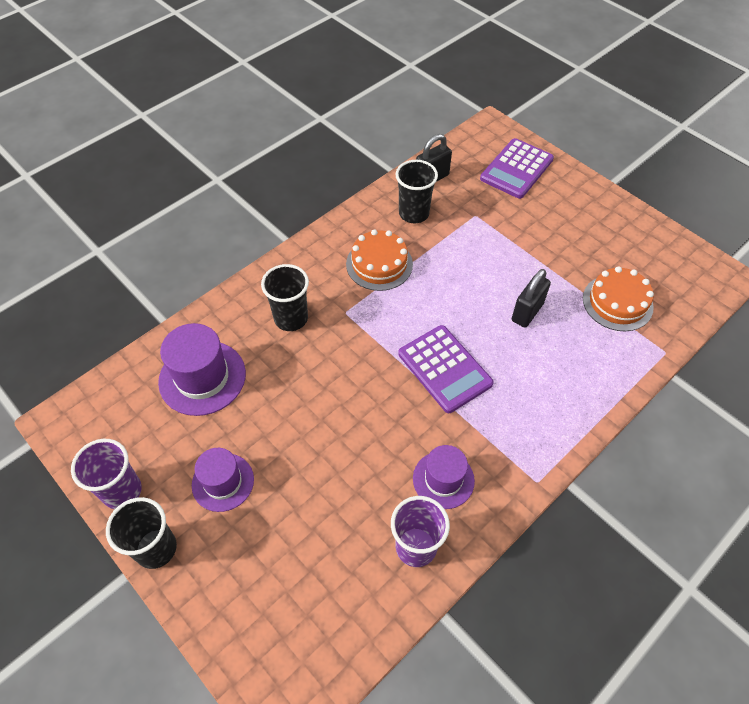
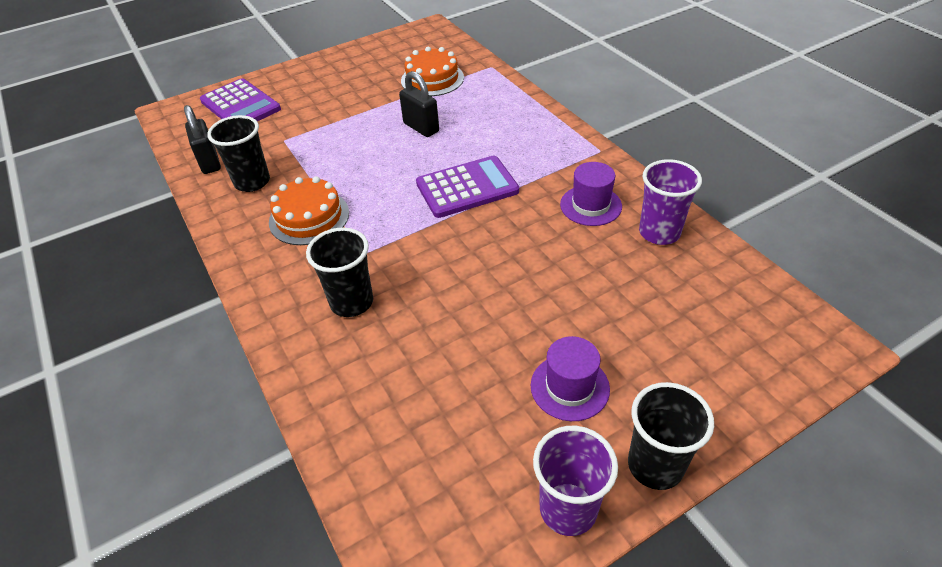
camera: 75 degrees left, 10 degrees down
purple hat [158,323,246,416] -> none

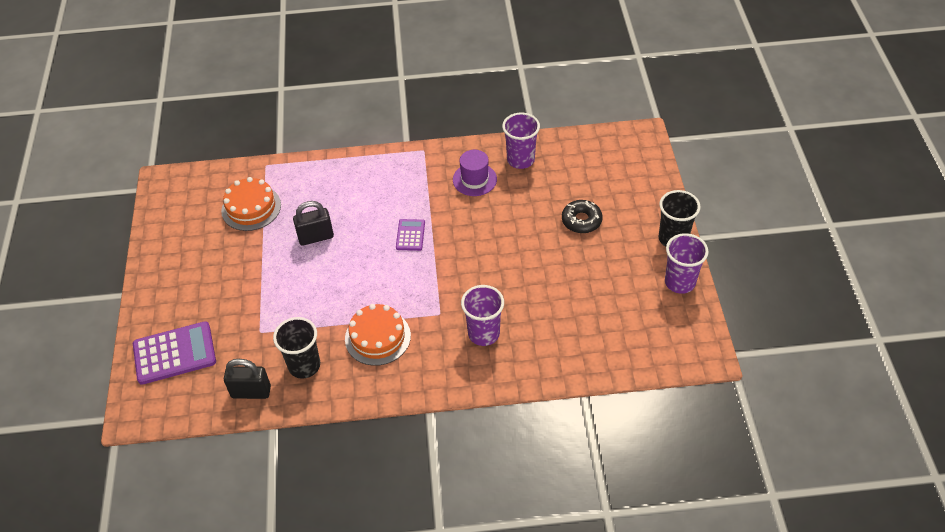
camera: 65 degrees left, 5 degrees up
black cup [306,228,373,317] -> purple cup [461,285,504,346]
purple calculator [416,155,519,218] -> purple calculator [396,219,425,251], size x0.54
purple hat [531,336,610,421] -> none
none -> black donut [562,200,603,233]

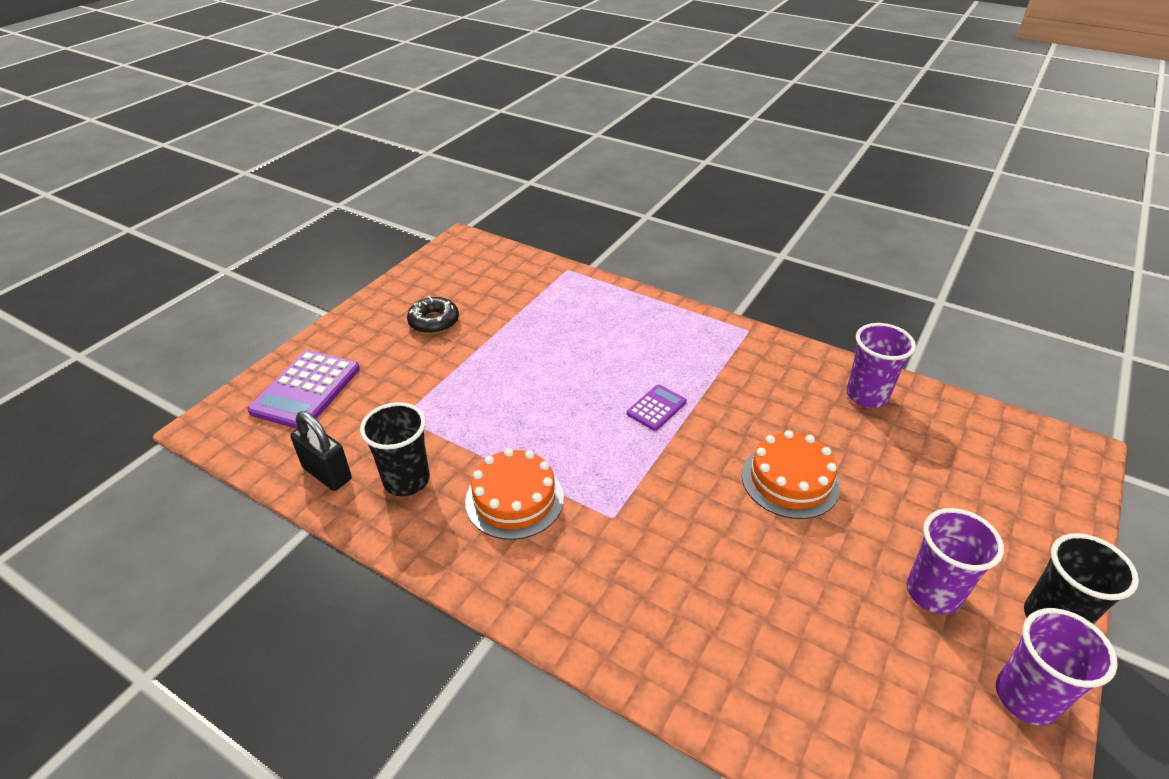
camera: 35 degrees right, 10 degrees down
purple calculator [133,321,216,385] -> purple calculator turned 90 degrees clockwise [247,350,360,429]
orange cake [221,177,281,231] -> orange cake moved to [742,430,840,519]
black padlock [293,201,334,246] -> none
purple hat [453,150,497,196] -> none
purple cup [461,285,504,346] -> purple cup moved to [906,508,1004,615]
black donut [562,200,603,233] -> black donut moved to [407,296,459,334]

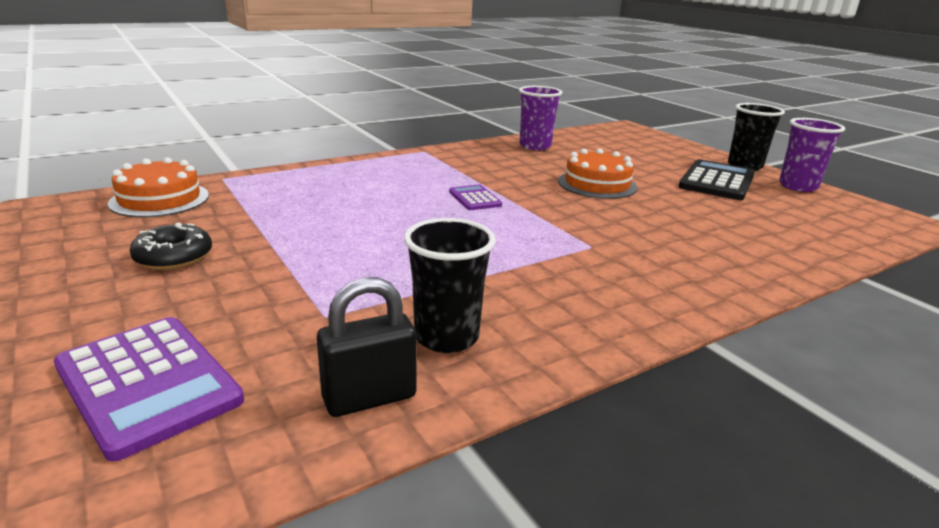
camera: 65 degrees left, 15 degrees down
orange cake [465,448,564,540] -> orange cake moved to [108,157,209,217]
purple cup [906,508,1004,615] -> black calculator [679,159,755,200]

